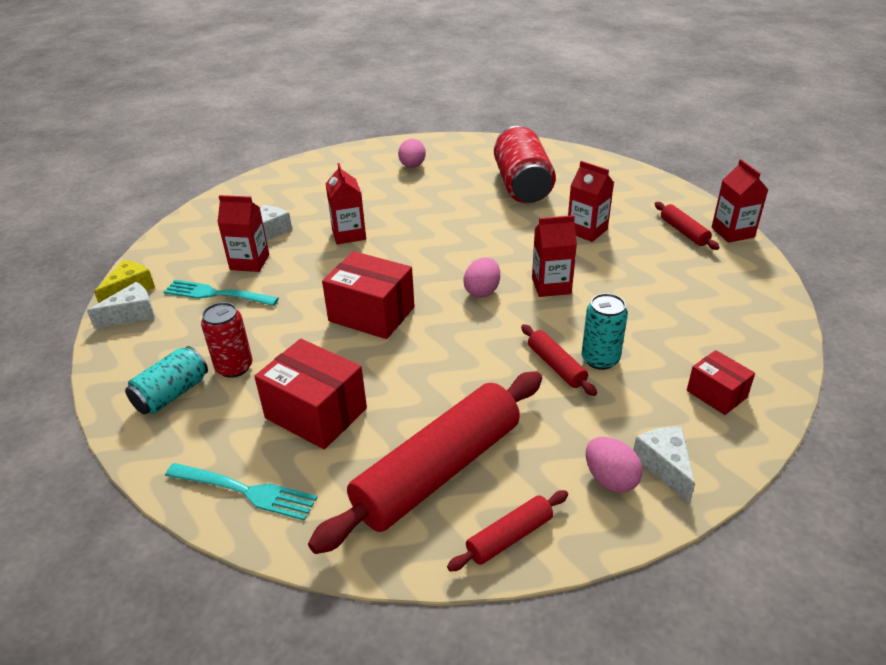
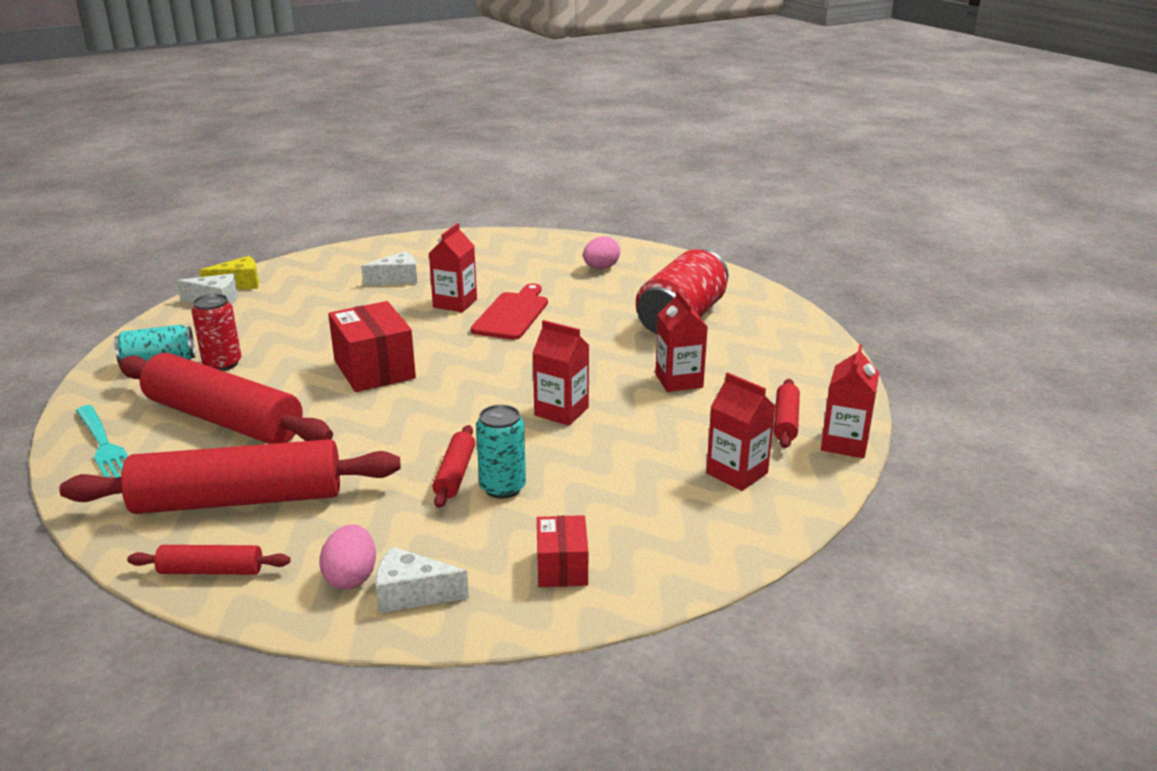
camera: 35 degrees right, 10 degrees down
turquoise fork [163,280,279,306] -> none
red carton [217,195,269,272] -> red carton moved to [706,372,776,491]
red box [254,339,367,449] -> red rolling pin [119,353,333,444]
pink egg [463,257,500,298] -> none
white cheese [633,426,695,504] -> white cheese turned 105 degrees counterclockwise [376,546,469,613]
none -> red cutting board [471,283,548,340]

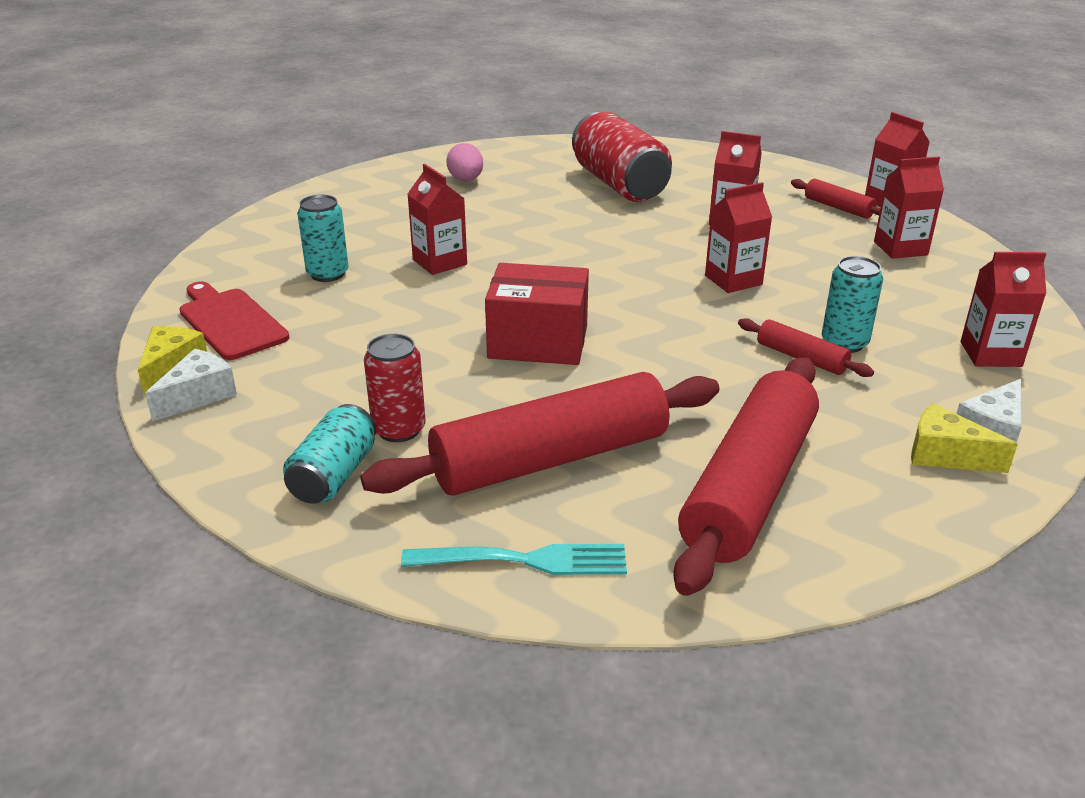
camera: 55 degrees left, 5 degrees up
red rolling pin [127,545,290,575] -> none
pink egg [319,524,376,589] -> yellow cheese [911,403,1018,473]
white cheese [361,251,417,285] -> turquoise can [297,195,349,282]
red cutting board [471,283,548,340] -> red cutting board moved to [180,282,289,360]
red box [537,515,588,587] -> red carton [961,252,1046,367]

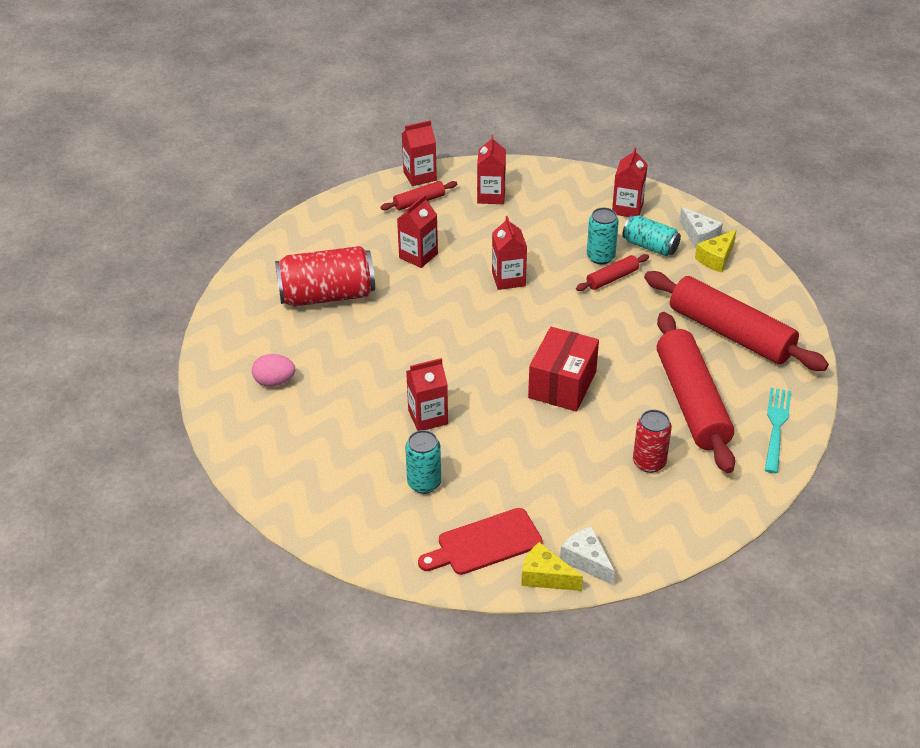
camera: 75 degrees left, 10 degrees up
turquoise can [283,404,376,504] -> turquoise can moved to [622,215,681,256]

